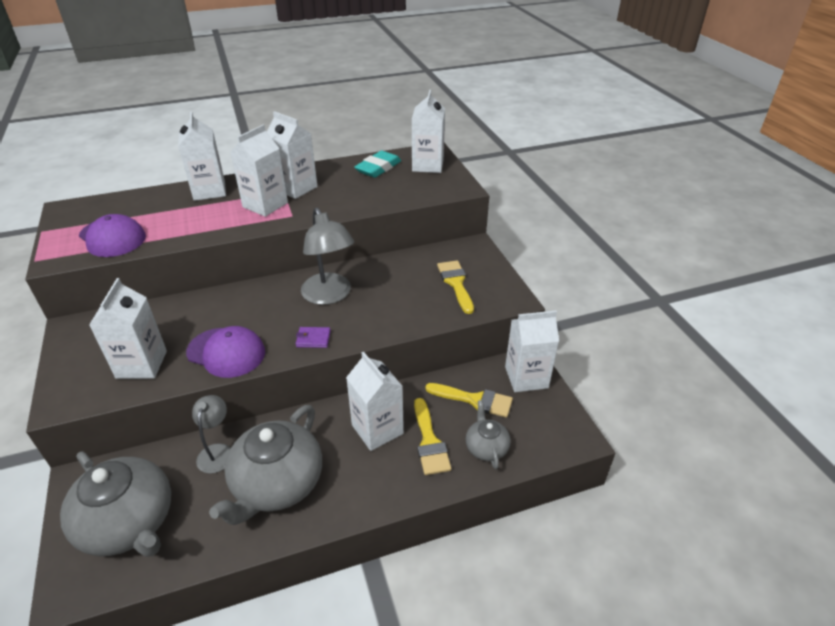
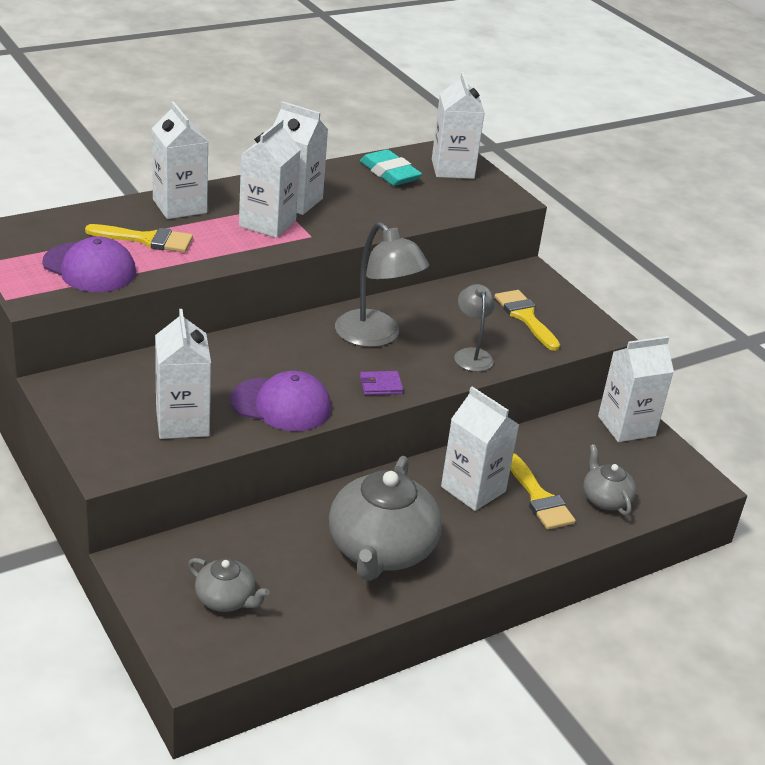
camera: 15 degrees left, 5 degrees down
grey teapot [60,451,171,557] -> grey teapot [188,558,270,612], size x0.50
grey lamp [192,395,231,473] -> grey lamp moved to [454,284,495,372]
turquoise eraser [354,151,401,178] -> turquoise eraser turned 60 degrees counterclockwise [360,149,422,186]
yellow brush [425,383,513,418] -> yellow brush moved to [85,224,193,252]

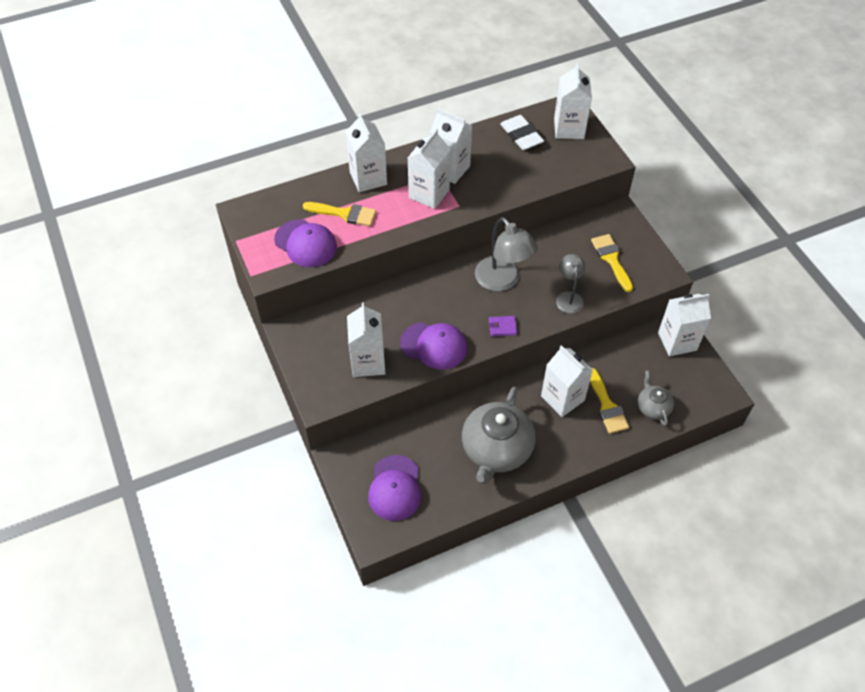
camera: 10 degrees right, 20 degrees up
grey teapot [188,558,270,612] -> purple cap [368,455,421,521]
turquoise eraser [360,149,422,186] -> white eraser [500,115,544,150]

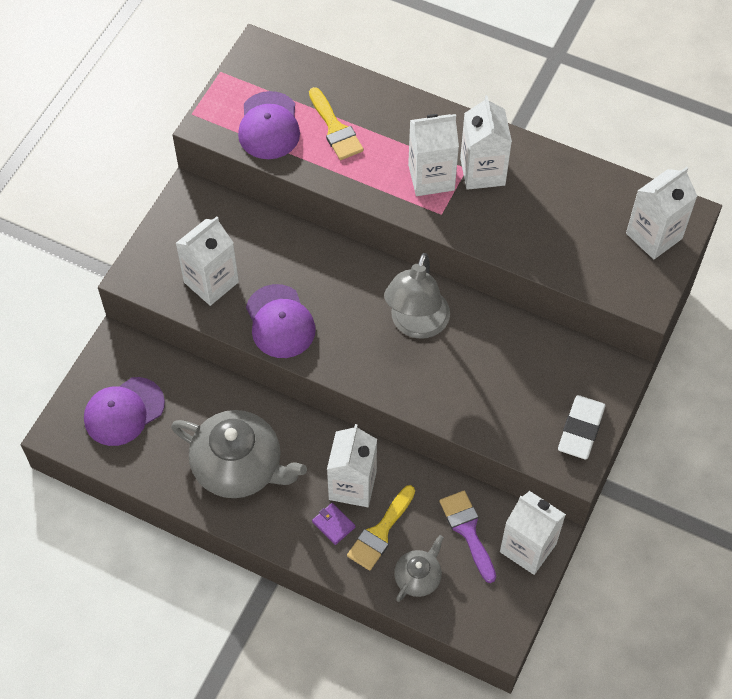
camera: 50 degrees right, 5 degrees up
white carton [345,113,387,192] -> none
grey teapot [462,387,536,484] -> grey teapot turned 135 degrees counterclockwise [171,410,307,498]
purple wallet [489,316,517,337] -> purple wallet moved to [312,503,355,545]
white eraser [500,115,544,150] -> white eraser moved to [558,395,605,460]
grey lamp [556,254,585,314] -> none
yellow brush [591,234,633,292] -> none
none -> purple brush [440,491,496,583]

